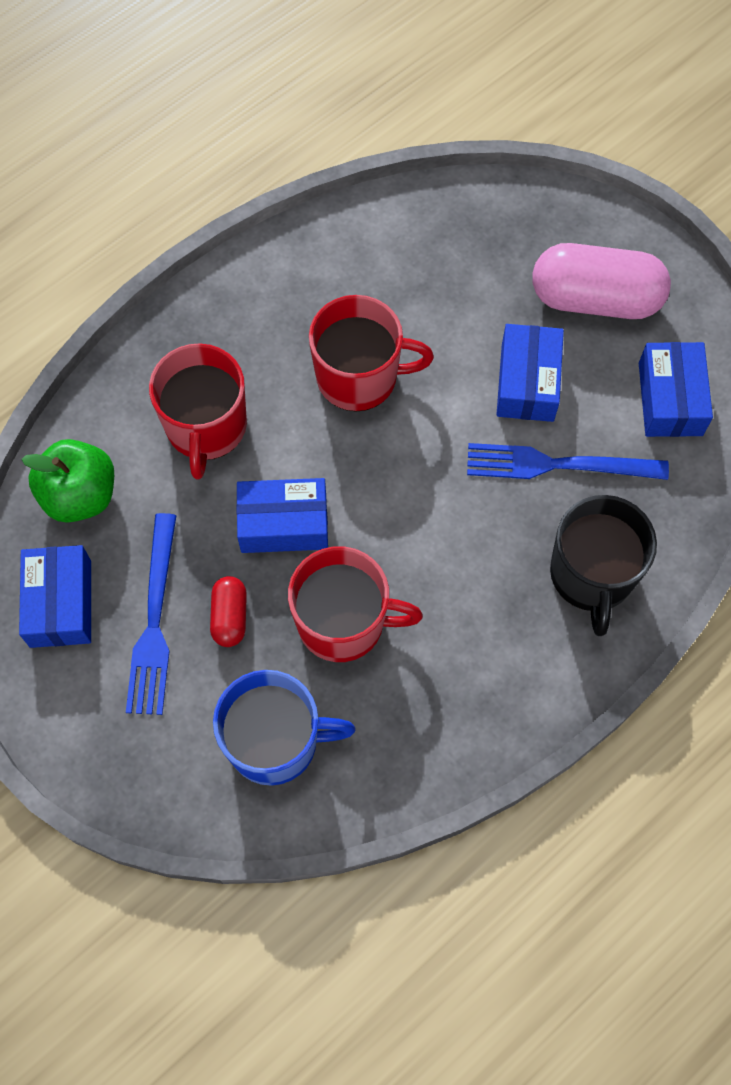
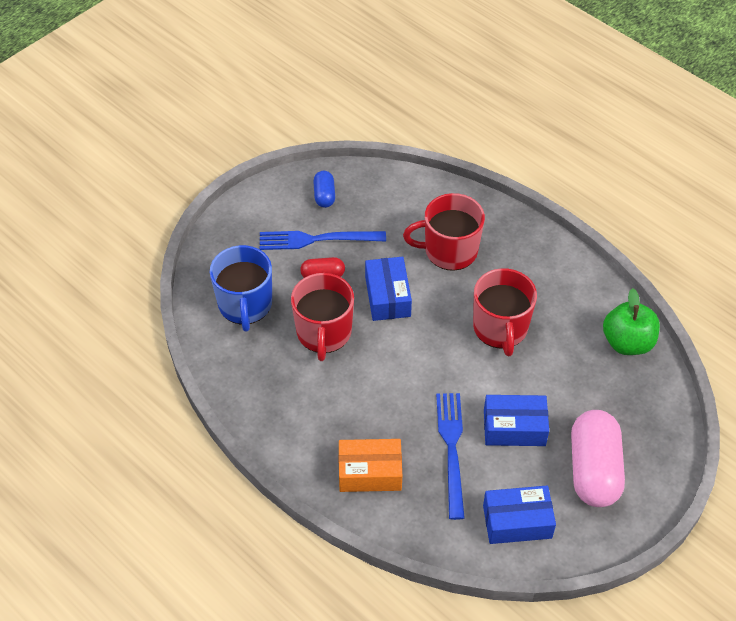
camera: 85 degrees right, 15 degrees down
blue box [19,545,91,648] -> blue capsule [313,171,335,208]
green apple [21,439,114,523] -> green apple moved to [603,288,660,355]
black mug [550,495,657,636] -> orange box [339,439,402,492]

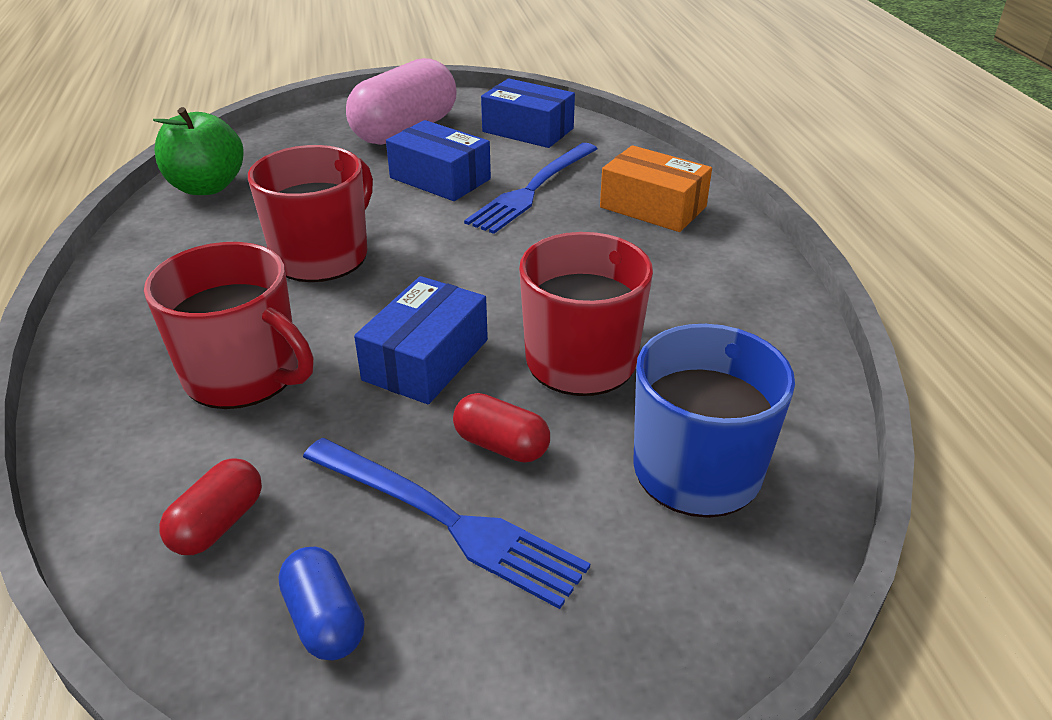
camera: 145 degrees left, 15 degrees down
blue capsule [313,171,335,208] -> blue capsule turned 60 degrees counterclockwise [279,547,365,660]
none -> red capsule [159,458,262,555]

